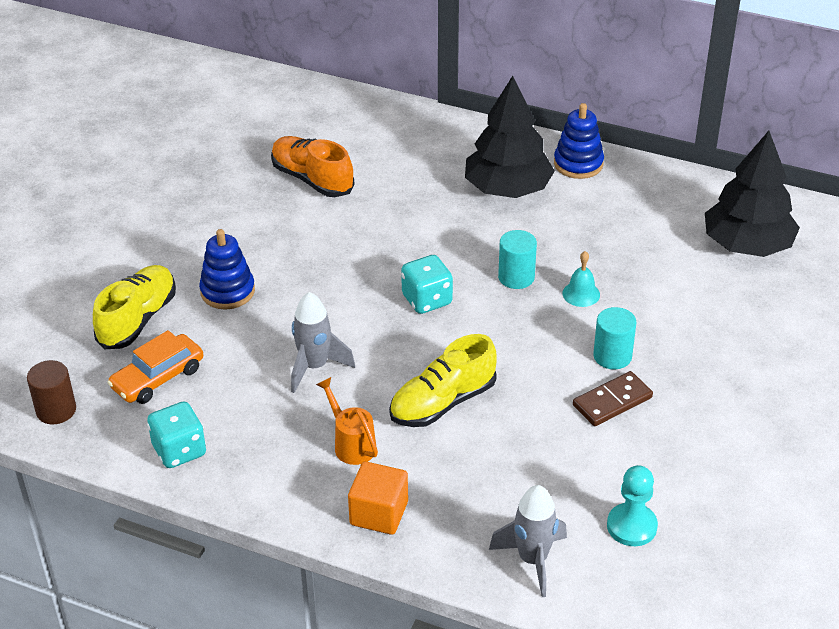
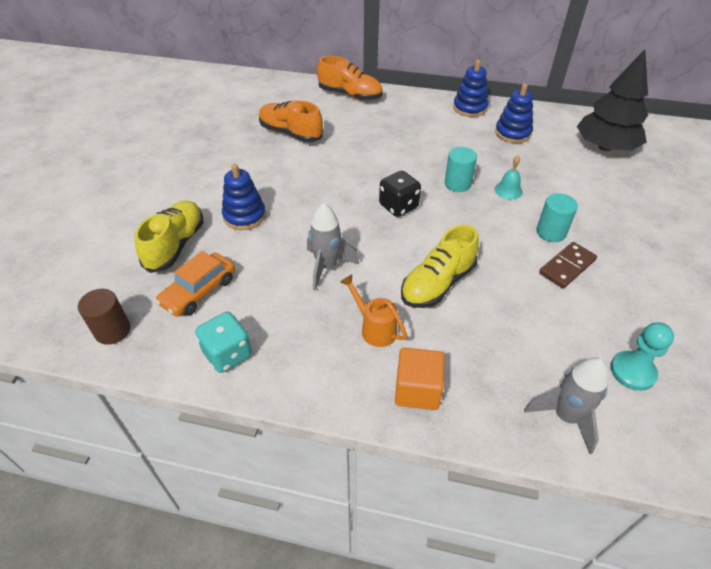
camera: 10 degrees left, 5 degrees up
turquoise dice [401,255,453,314] -> black dice [379,171,421,217]
black tree [465,76,555,198] -> none
none -> orange shoe [317,56,383,100]
none -> blue stacking toy [495,83,533,143]

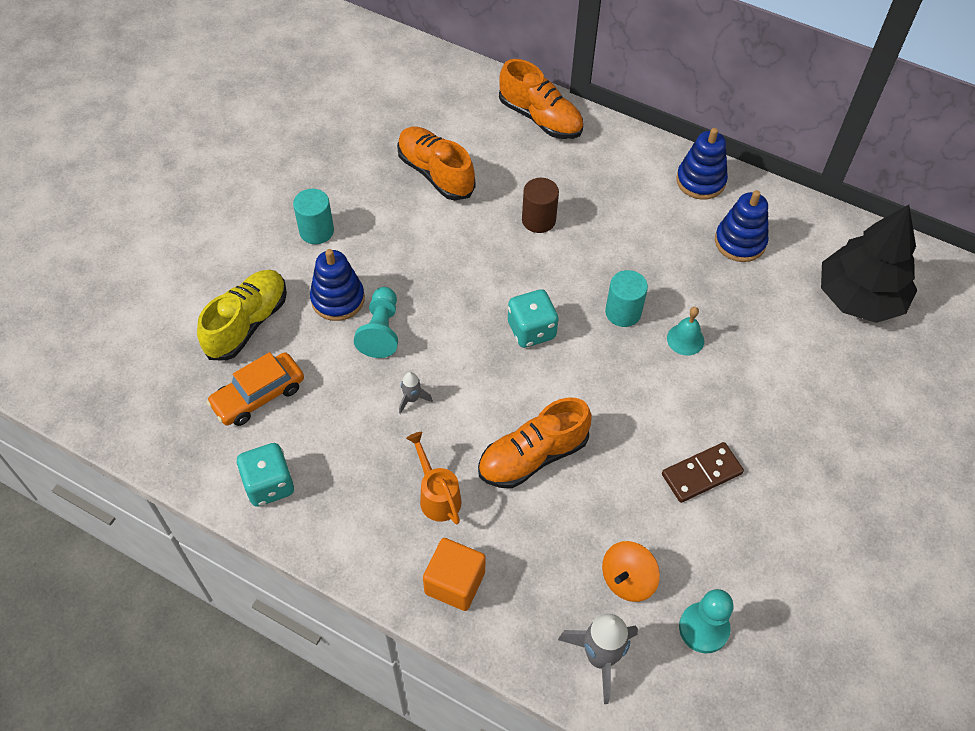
camera: 15 degrees right, 10 degrees up
brown cylinder [78,289,130,345] -> brown cylinder moved to [522,178,559,233]
grey rocket [307,203,359,290] -> grey rocket [399,372,433,414], size x0.51
black dice [379,171,421,217] -> turquoise dice [508,289,559,348]
yellow shoe [401,225,479,308] -> orange shoe [478,398,592,488]
turquoise cylinder [536,193,578,242] -> turquoise cylinder moved to [293,189,334,244]
none -> turquoise pawn [354,287,398,358]
none -> orange spinning top [602,541,660,602]

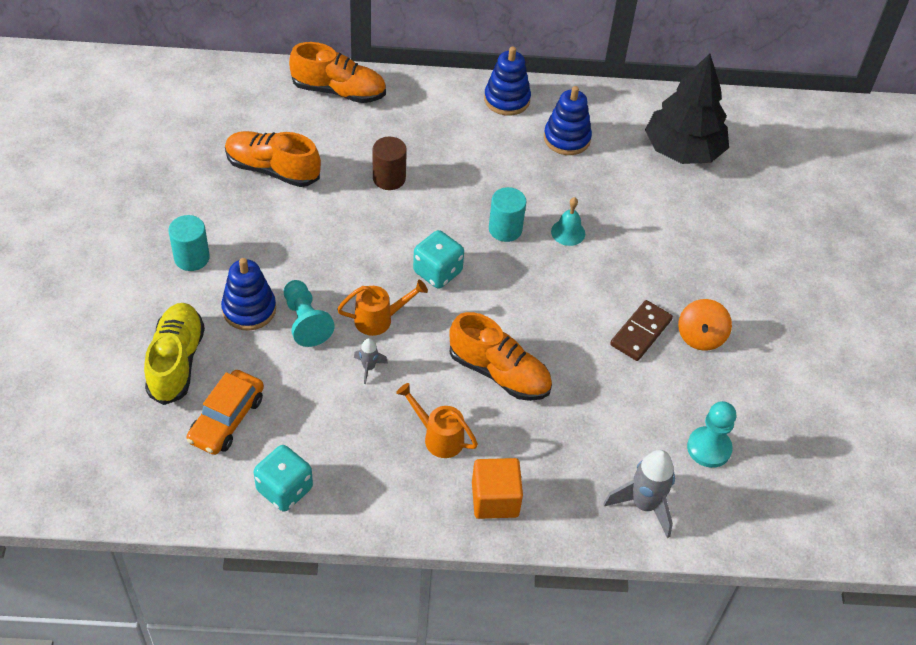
camera: 30 degrees left, 5 degrees down
orange shoe [478,398,592,488] -> orange shoe turned 90 degrees counterclockwise [449,312,552,401]
orange spinning top [602,541,660,602] -> orange spinning top moved to [678,299,732,351]
none -> orange watering can [337,280,428,336]

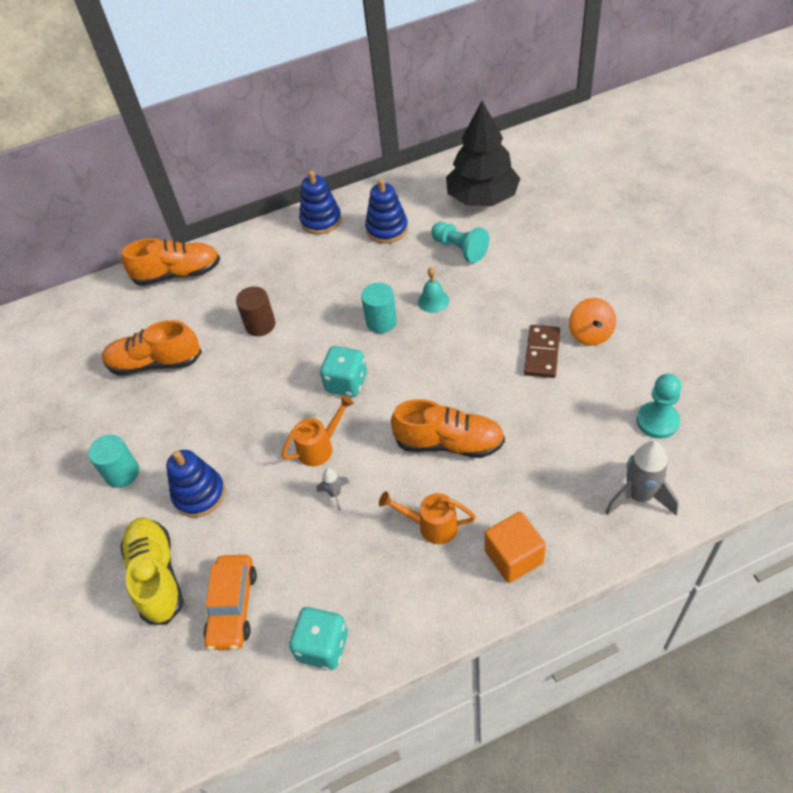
camera: 15 degrees left, 0 degrees up
turquoise pawn [284,280,335,347] -> turquoise pawn moved to [431,222,489,263]

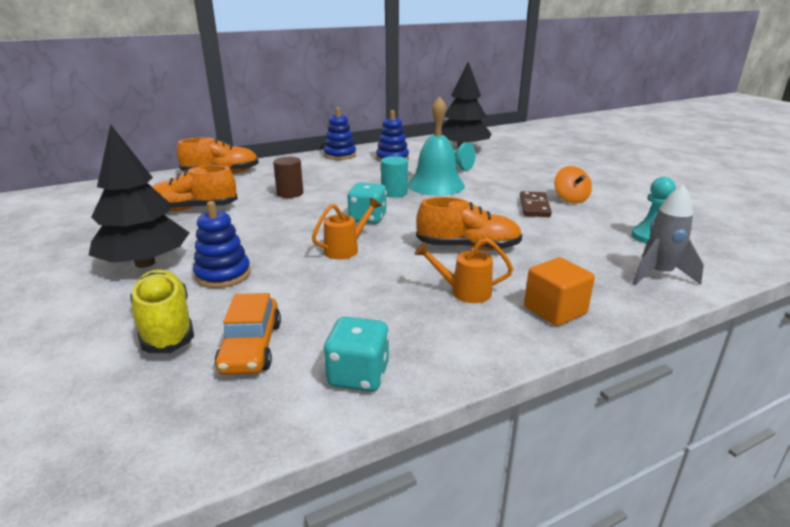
camera: 10 degrees left, 25 degrees down
turquoise cylinder [88,434,139,488] -> black tree [89,124,189,268]
grey rocket [316,468,349,511] -> none
turquoise bell [418,267,449,313] -> turquoise bell [408,96,465,196], size x2.22

